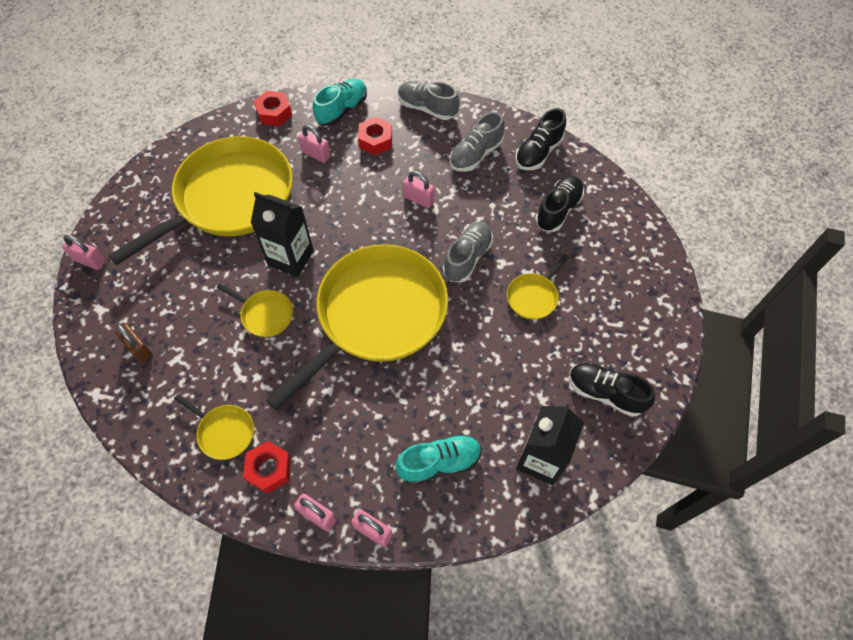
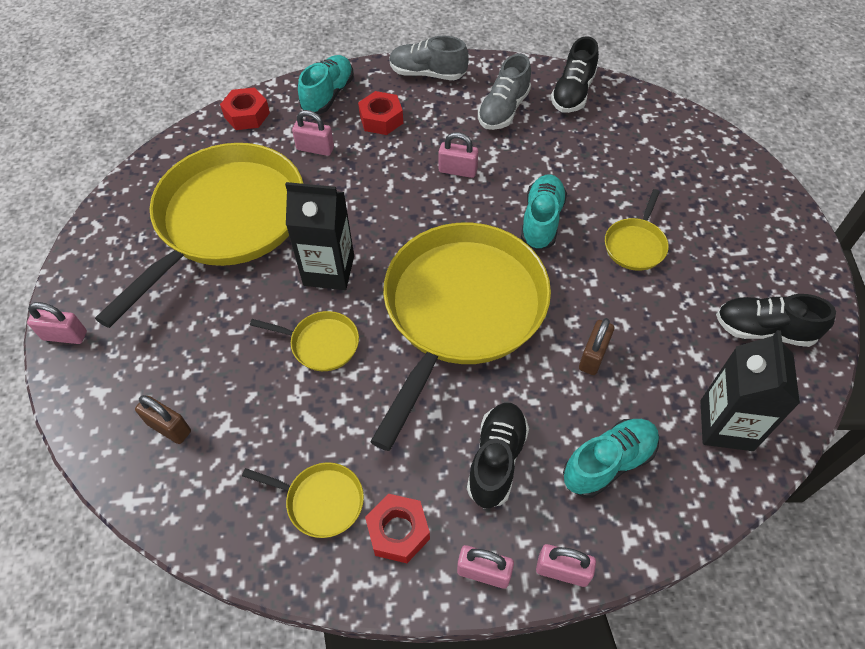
camera: 15 degrees left, 5 degrees down
grey shoe [443,222,493,282] -> turquoise shoe [521,175,567,250]
black shoe [535,176,584,232] -> black shoe moved to [467,403,529,508]
none -> brown padlock [579,318,614,375]

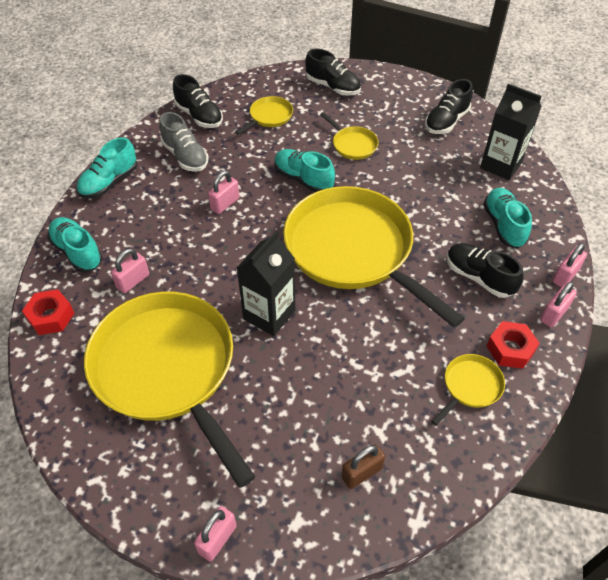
camera: 65 degrees left, 5 degrees down
yellow pan [250,311,359,371] -> yellow pan moved to [235,96,293,135]
red nut [358,91,403,135] -> none
grey shoe [389,36,469,80] -> turquoise shoe [76,137,137,198]
brown padlock [579,318,614,375] -> none
none -> black shoe [305,49,361,96]

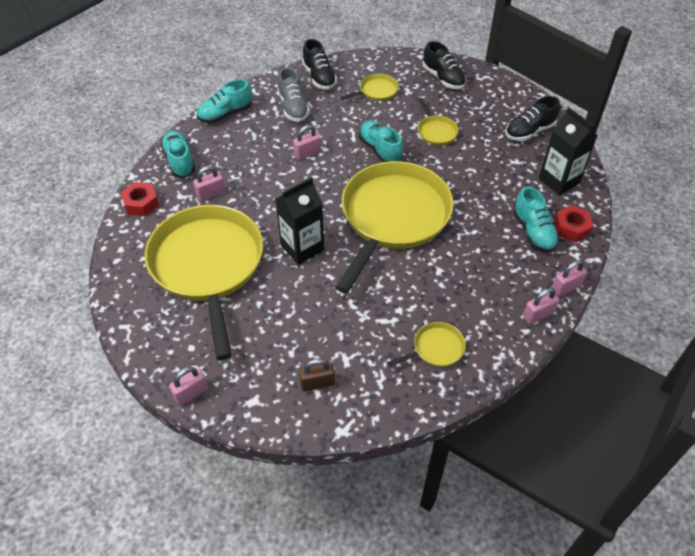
camera: 20 degrees right, 0 degrees up
yellow pan [284,186,465,328] -> yellow pan turned 45 degrees clockwise [335,161,454,293]
black shoe [447,243,524,298] -> none
turquoise shoe [483,188,532,248] -> turquoise shoe turned 150 degrees clockwise [513,187,559,253]
red nut [487,321,539,369] -> red nut moved to [554,205,593,243]

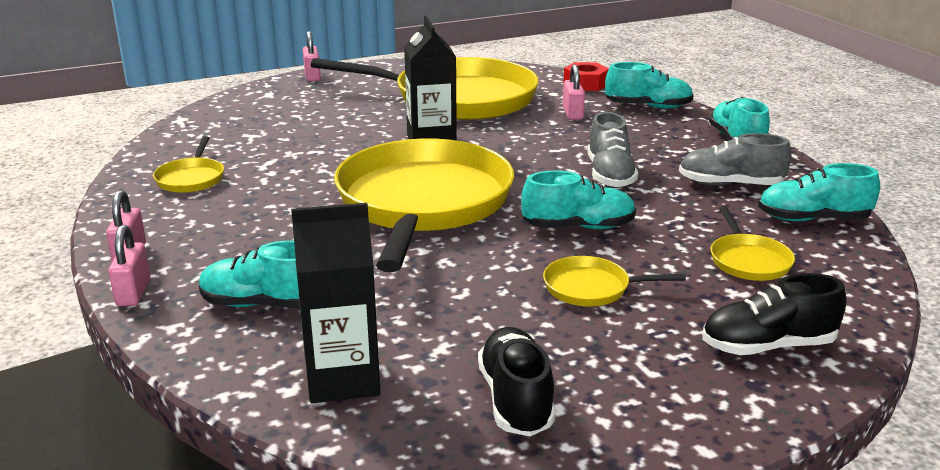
camera: 115 degrees right, 25 degrees down
pink padlock [293,125,321,160] -> grey shoe [587,112,638,188]
brown padlock [299,358,335,392] -> none
black shoe [302,39,337,90] -> turquoise shoe [758,163,880,221]
yellow pan [335,161,454,293] -> yellow pan turned 135 degrees counterclockwise [334,139,514,272]
red nut [554,205,593,243] -> none

